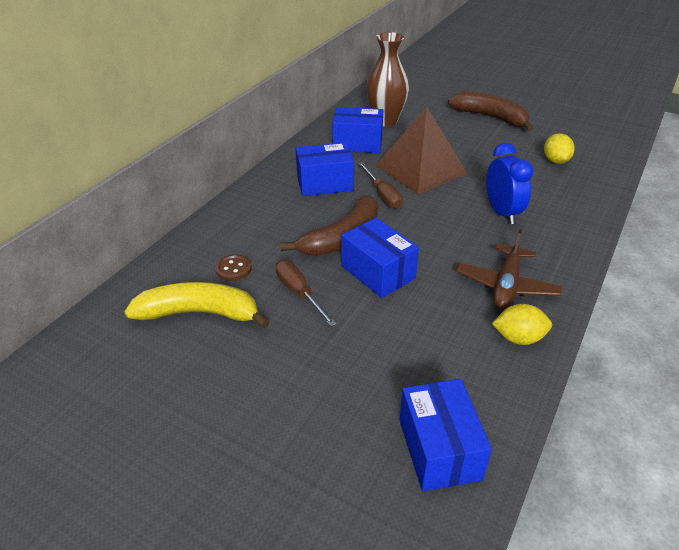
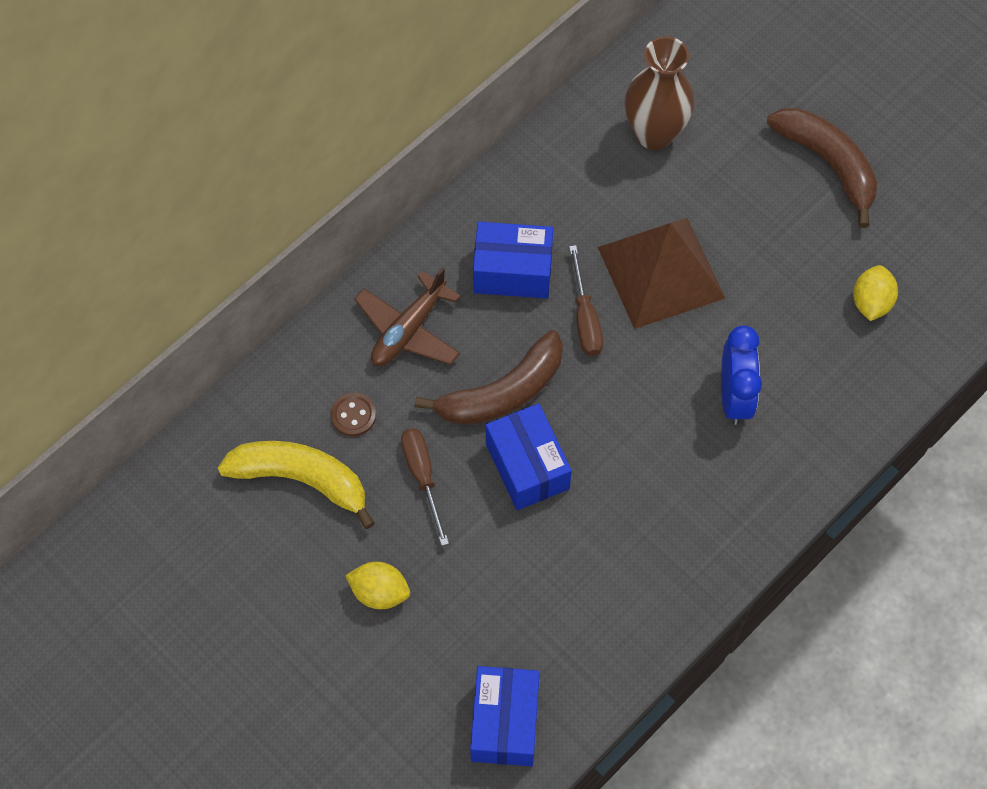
camera: 15 degrees right, 25 degrees up
blue box [332,107,383,153] -> none
brown plane [456,229,562,309] -> brown plane moved to [354,267,461,366]
yellow lemon [492,304,552,345] -> yellow lemon moved to [345,562,410,609]

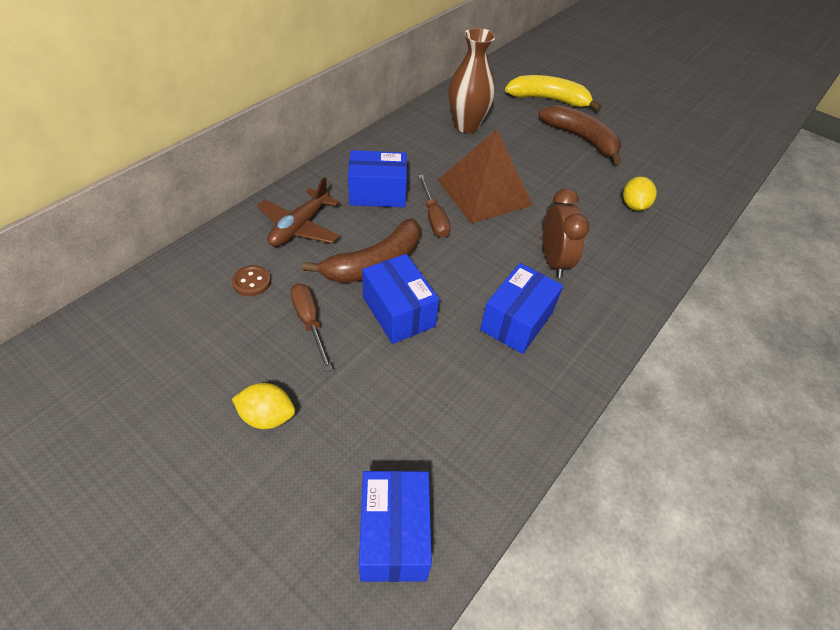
camera: 10 degrees left, 15 degrees down
yellow banana [218,441,375,529] -> yellow banana moved to [505,75,601,111]
blue clock [721,325,762,425] -> brown clock [543,188,590,278]
none -> blue box [480,263,563,354]

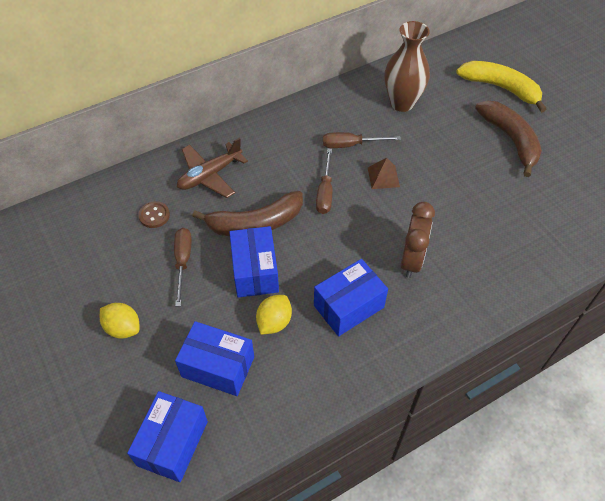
camera: 25 degrees right, 5 degrees up
blue box [348,150,407,207] -> blue box moved to [175,321,254,396]
brown pyramid [438,129,533,223] -> brown pyramid [368,158,400,189], size x0.43
yellow lemon [623,177,657,211] -> yellow lemon moved to [256,295,292,334]
none -> brown screwdriver [323,132,401,148]

